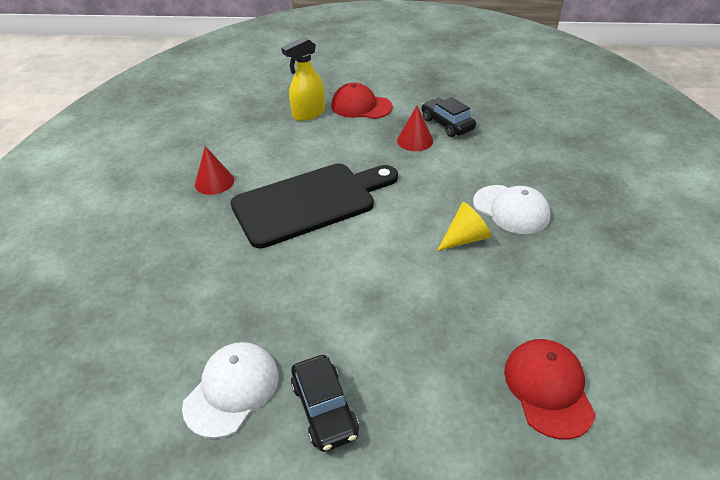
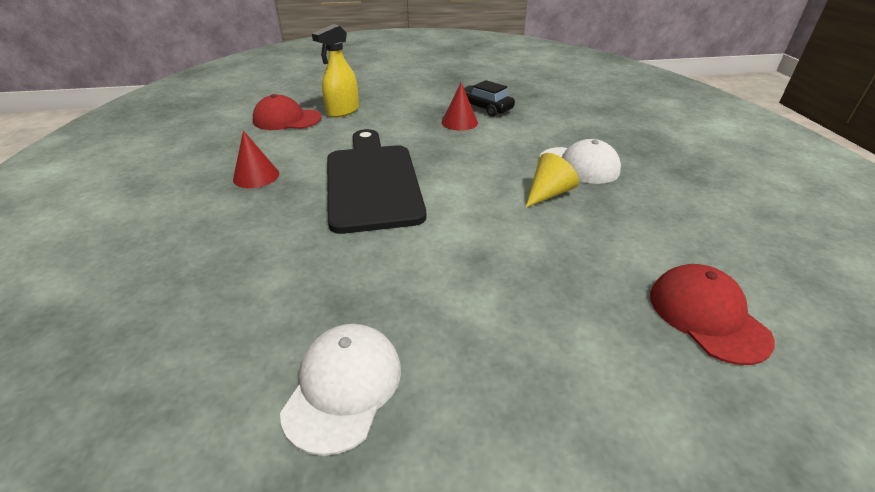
camera: 15 degrees left, 5 degrees down
black cutting board [231,163,398,248] -> black cutting board turned 60 degrees counterclockwise [327,129,426,234]
black car [291,355,359,452] -> none
red cap [331,83,393,119] -> red cap moved to [253,94,322,130]

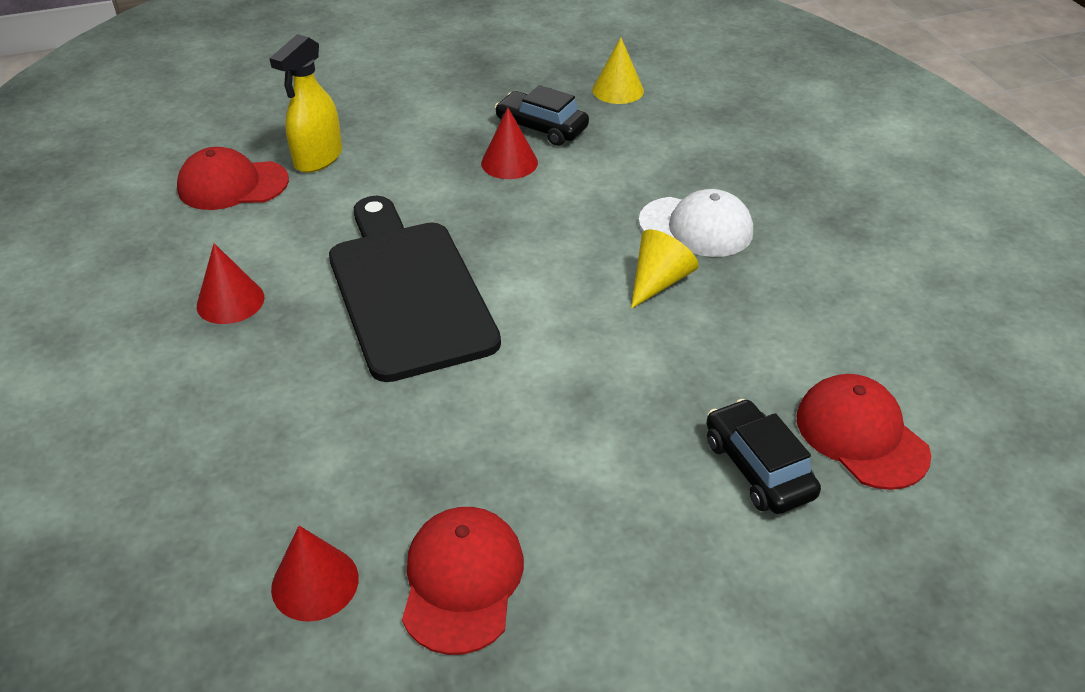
camera: 10 degrees left, 5 degrees up
white cap [280,324,401,456] -> red cap [402,507,524,655]
none -> red cone [271,526,359,622]
none -> yellow cone [592,37,644,104]
none -> black car [706,399,821,514]

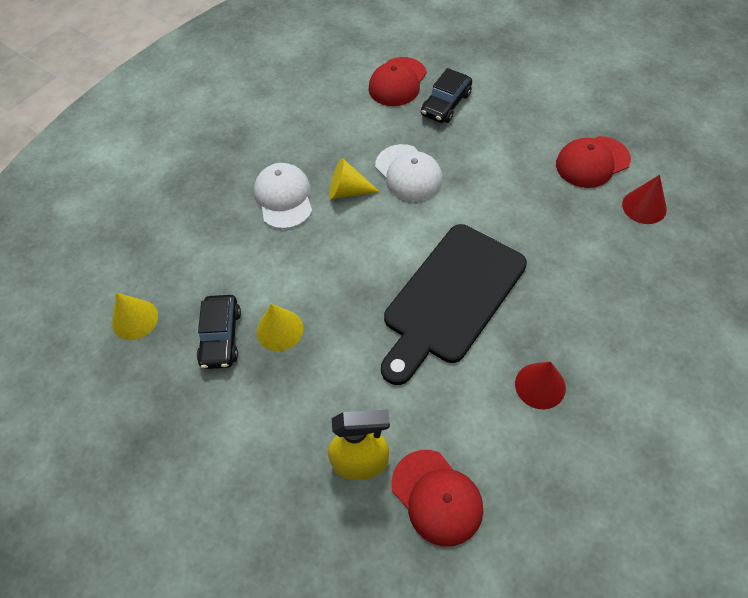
camera: 120 degrees left, 15 degrees up
red cone [481,108,538,179] -> yellow cone [257,304,303,351]
none -> white cap [375,144,443,202]

